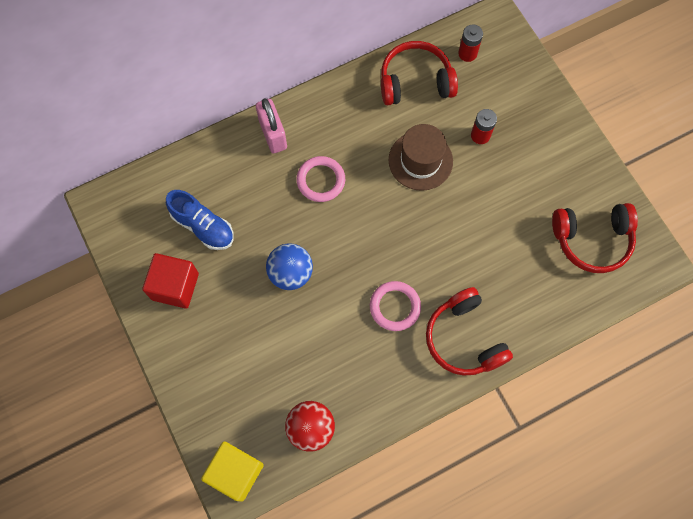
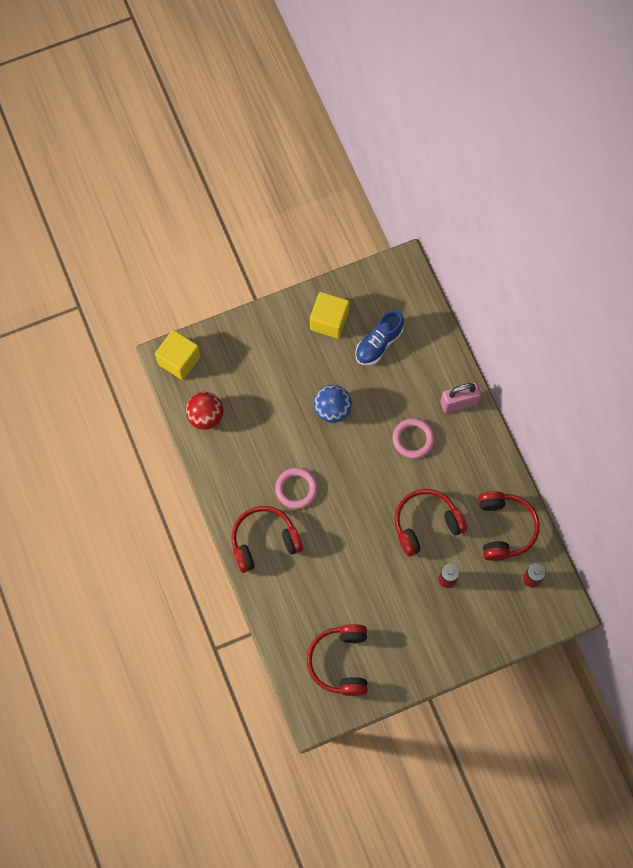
camera: 95 degrees right, 0 degrees up
red cube [142,253,199,308] -> yellow cube [310,292,349,339]
brown hat [389,124,453,191] -> red headphones [395,489,467,557]

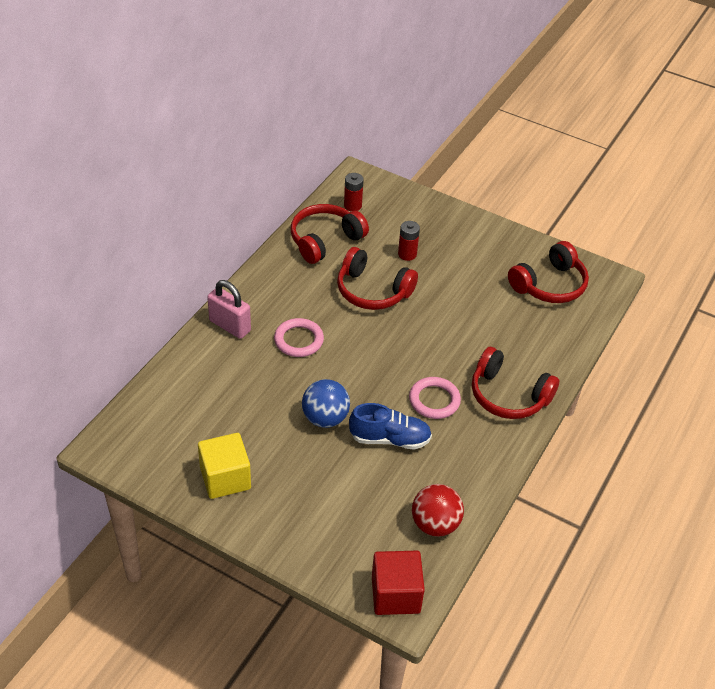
camera: 130 degrees left, 25 degrees down
yellow cube [155,330,200,380] -> red cube [372,551,425,615]
blue shoe [355,310,404,365] -> blue shoe moved to [349,403,432,450]

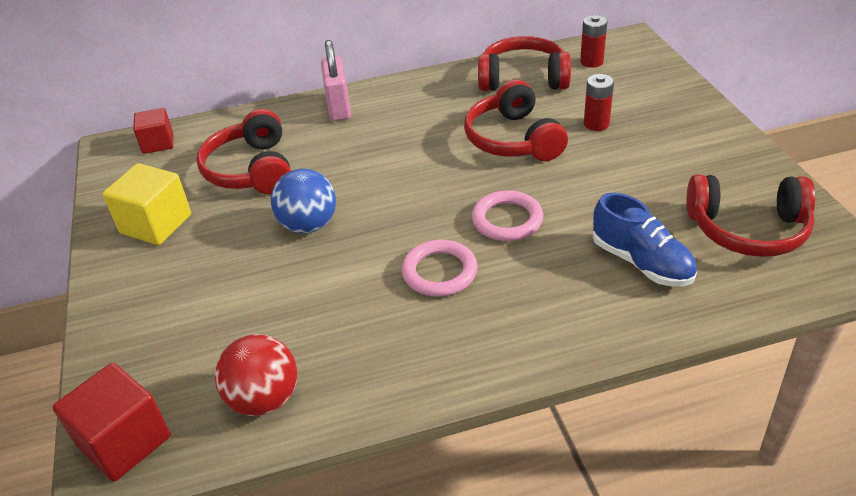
camera: 50 degrees right, 5 degrees down
pink ring [274,318,324,357] -> pink ring moved to [472,190,543,241]
blue shoe [349,403,432,450] -> blue shoe moved to [593,192,697,286]
red headphones [472,347,559,419] -> red headphones moved to [196,109,291,194]
none -> red cube [133,108,173,154]

